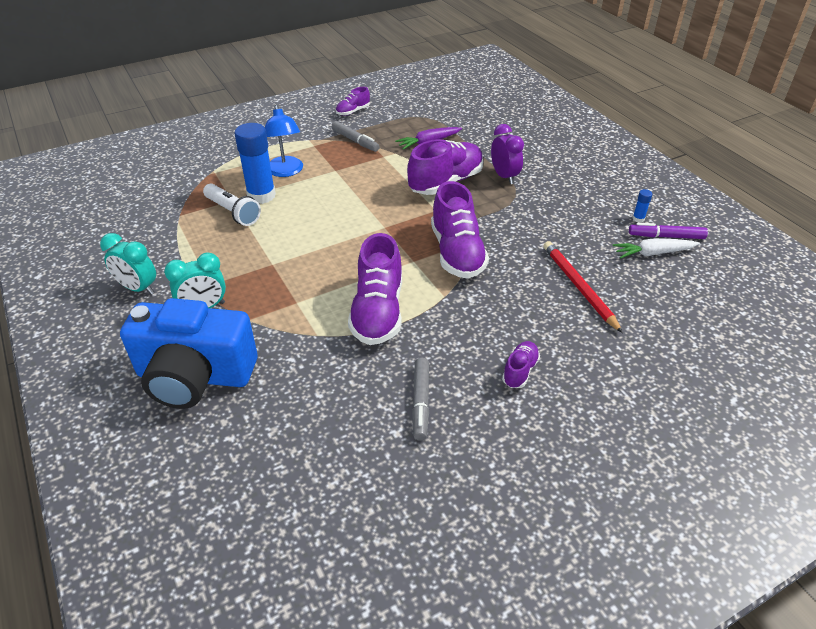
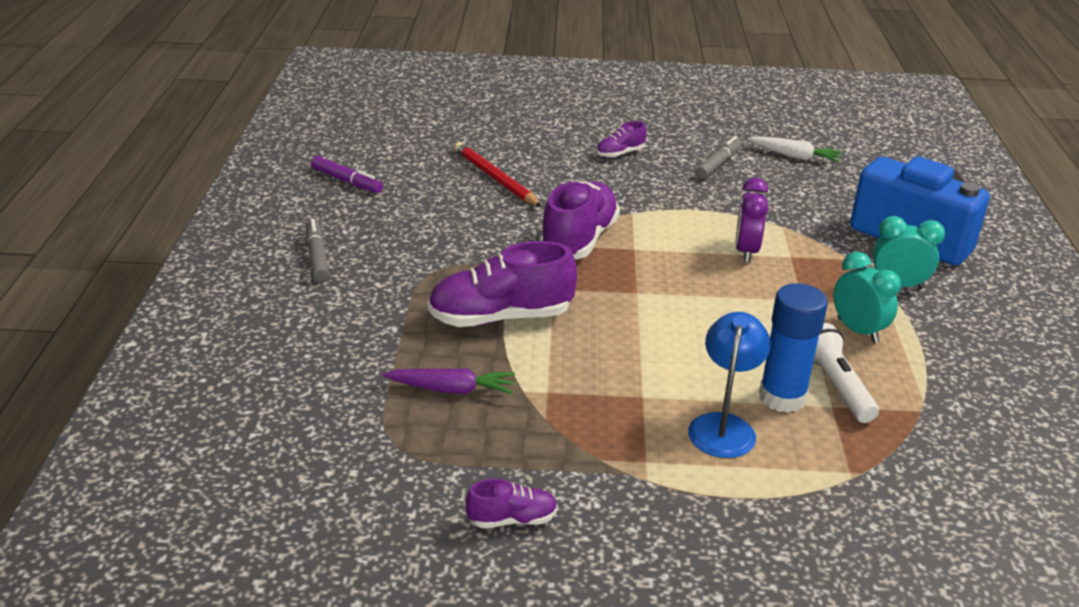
camera: 150 degrees left, 10 degrees down
turquoise clock [100,233,156,294] -> turquoise clock moved to [833,252,901,344]
grey marker [332,121,380,152] -> grey marker moved to [306,218,329,281]
purple shoe [348,233,402,345] -> none
purple clock [491,124,524,184] -> purple clock moved to [735,178,768,263]
red pencil [544,241,623,333] -> red pencil turned 135 degrees clockwise [454,142,542,207]
white carrot [613,238,700,259] -> white carrot moved to [748,136,843,163]
blue glue stick [632,189,653,223] -> none

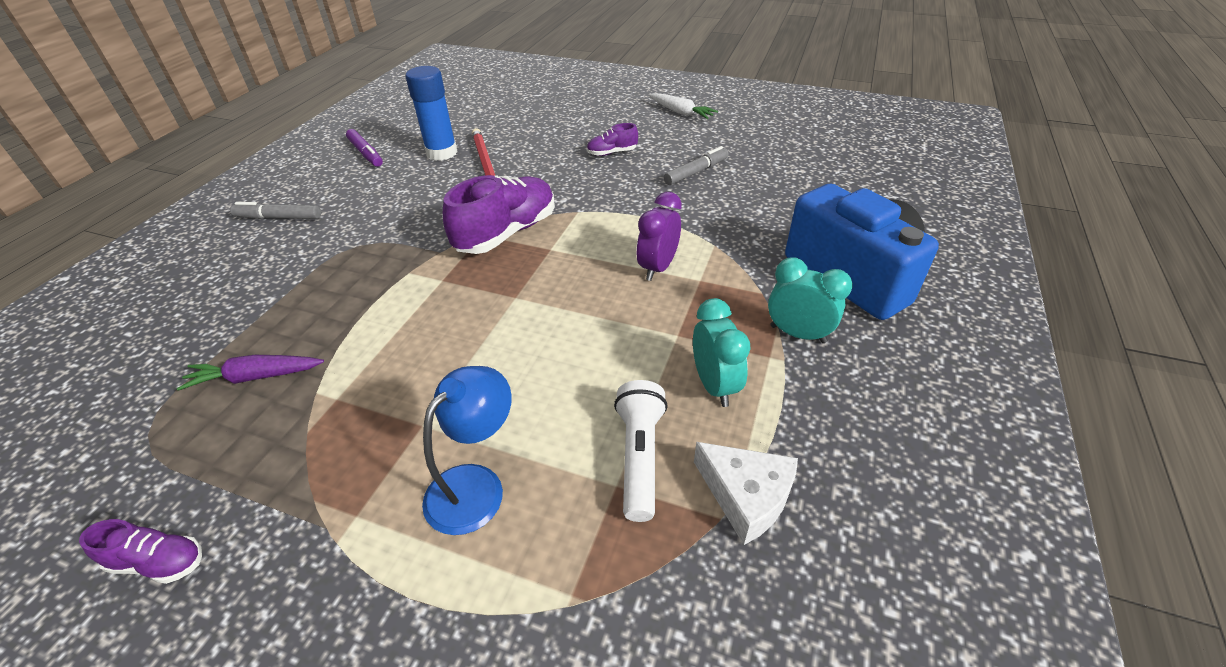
camera: 20 degrees right, 10 degrees up
grey marker [306,218,329,281] -> grey marker turned 90 degrees counterclockwise [230,202,321,219]
purple carrot [382,369,515,394] -> purple carrot turned 150 degrees clockwise [177,355,324,391]
purple shoe [428,241,577,327] -> none
white carrot [748,136,843,163] -> white carrot moved to [648,93,718,119]
blue glue stick [759,283,828,413] -> blue glue stick moved to [406,66,458,161]
none -> white cheese [694,442,798,545]

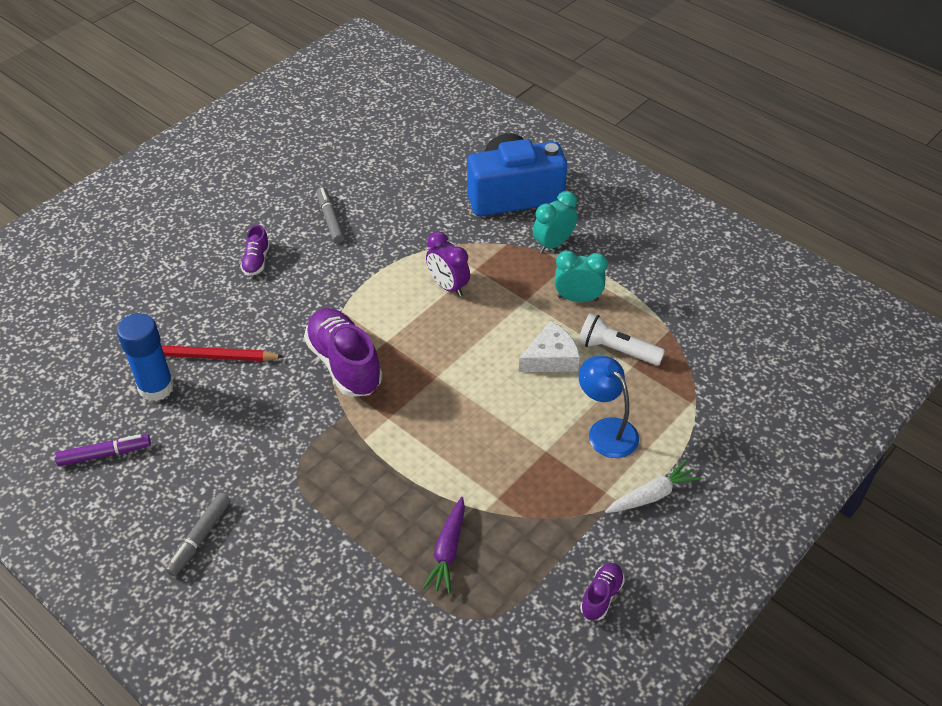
camera: 70 degrees left, 5 degrees up
white carrot [648,93,718,119] -> white carrot moved to [605,460,702,513]
white cheese [694,442,798,545] -> white cheese moved to [519,321,580,372]

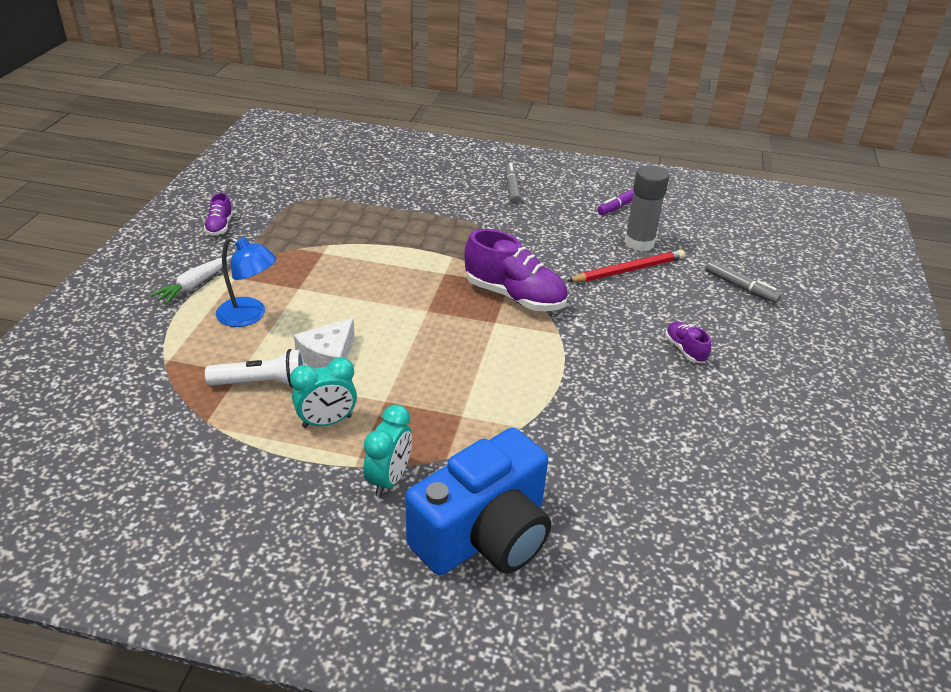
camera: 150 degrees right, 10 degrees down
blue glue stick [117,313,174,401] -> grey glue stick [624,165,669,251]
grey marker [317,187,345,243] -> grey marker moved to [705,260,781,303]
purple carrot [423,497,465,594] -> none
purple clock [426,231,470,297] -> none

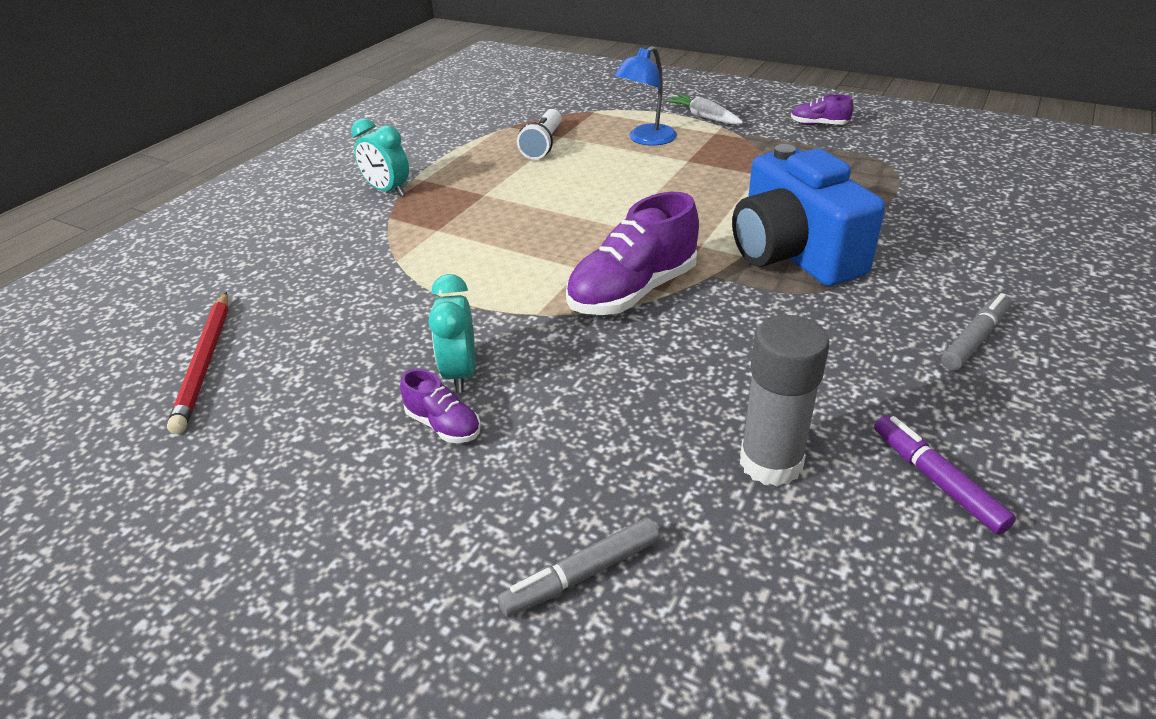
camera: 110 degrees right, 0 degrees up
turquoise clock [290,357,357,428] -> turquoise clock moved to [428,274,475,393]
white cheese [294,318,355,369] -> none
blue camera [406,428,551,575] -> blue camera moved to [732,144,885,286]
grey marker [505,162,521,204] -> grey marker turned 60 degrees counterclockwise [941,293,1011,371]
red pencil [568,250,685,282] -> red pencil moved to [167,292,228,434]
purple shoe [665,321,711,363] -> purple shoe turned 45 degrees clockwise [400,369,481,443]

